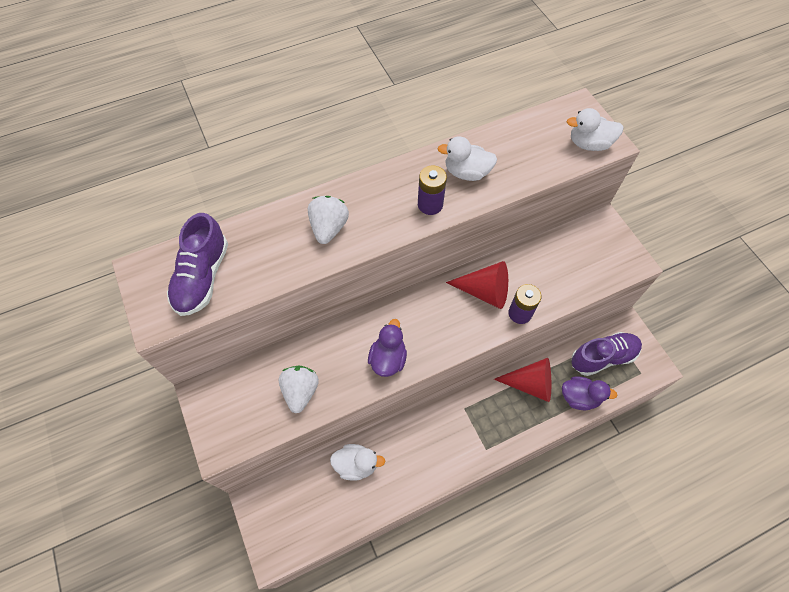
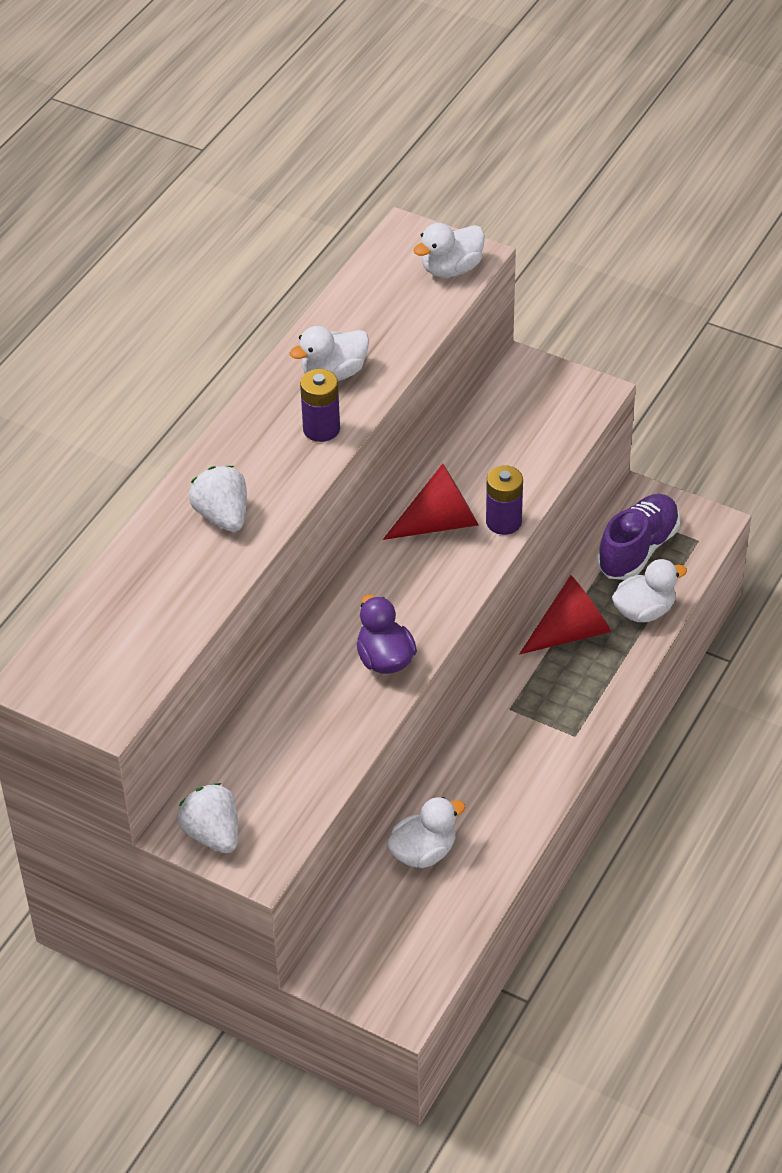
camera: 35 degrees left, 15 degrees down
purple shoe [167,213,228,316] -> none
white strawberry [279,365,319,413] -> white strawberry moved to [177,783,238,853]
purple duck [562,376,617,410] -> white duck [612,559,687,622]

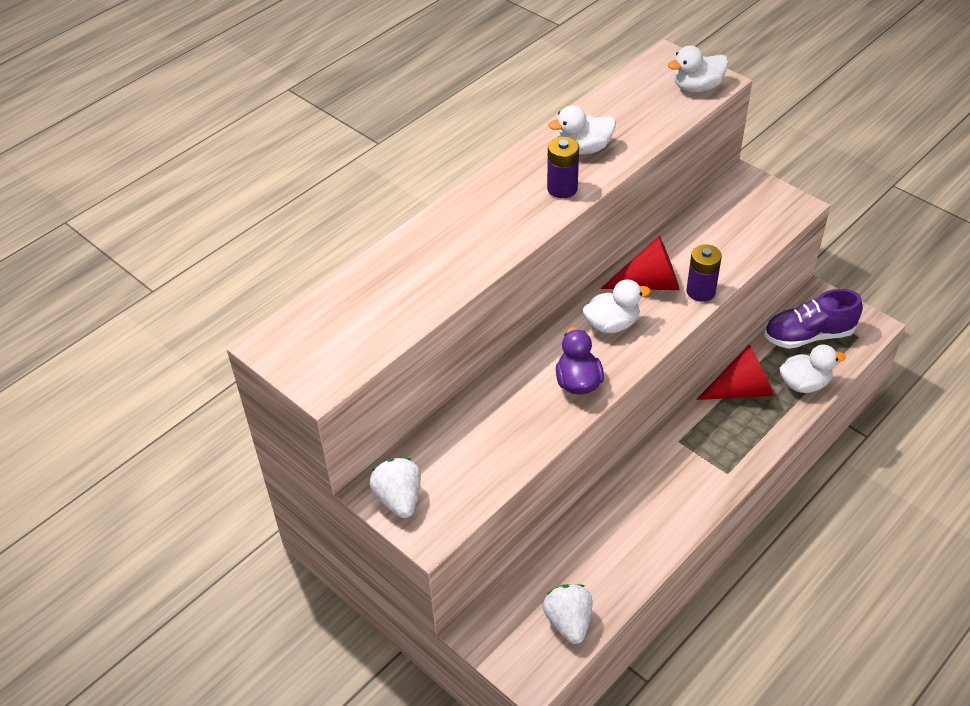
camera: 15 degrees right, 0 degrees up
white strawberry [189,466,247,532] -> white strawberry moved to [543,584,592,644]
white duck [387,797,465,868] -> white duck moved to [583,279,651,333]
purple shoe [597,494,680,580] -> purple shoe turned 150 degrees counterclockwise [764,289,863,349]

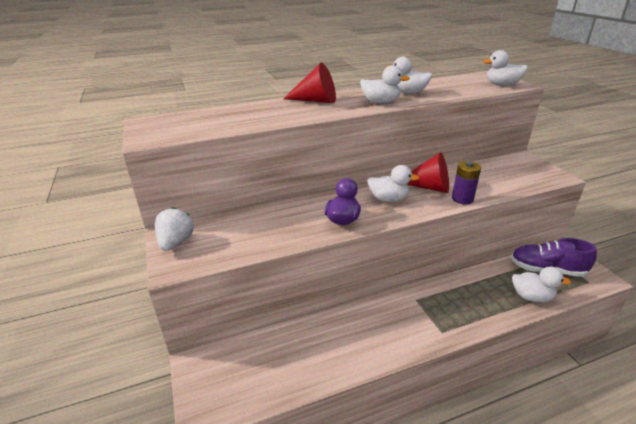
camera: 25 degrees right, 15 degrees down
white strawberry [543,584,592,644] -> none
purple battery [547,137,579,198] -> white duck [360,65,410,104]
red cone [696,345,774,400] -> red cone moved to [283,62,336,103]

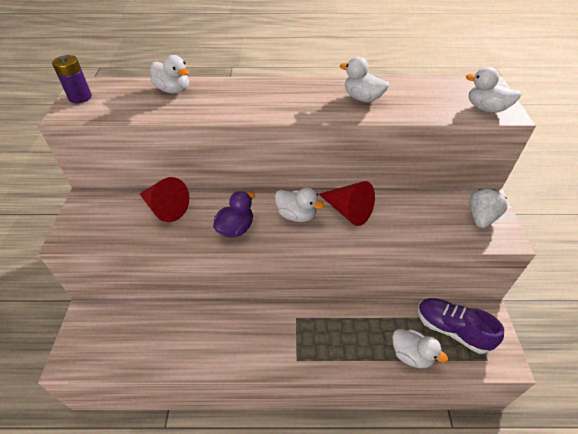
camera: 20 degrees right, 15 degrees up
white strawberry [155,207,194,251] -> white strawberry moved to [469,189,508,228]
red cone [283,62,336,103] -> red cone moved to [140,177,189,222]
white duck [360,65,410,104] -> white duck moved to [150,55,189,94]
purple battery [452,161,481,205] -> purple battery moved to [52,55,92,103]

